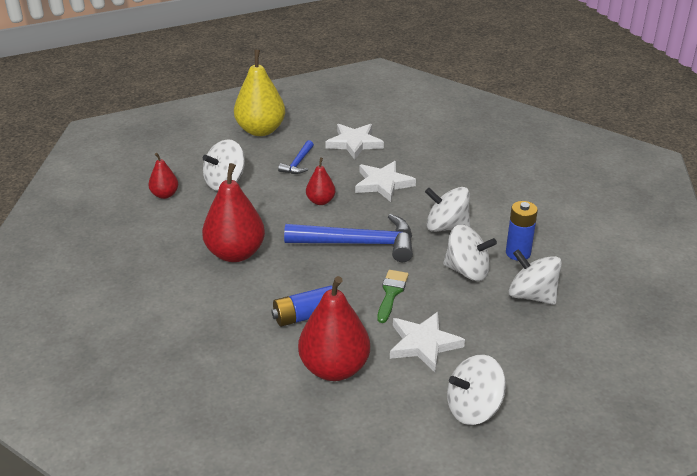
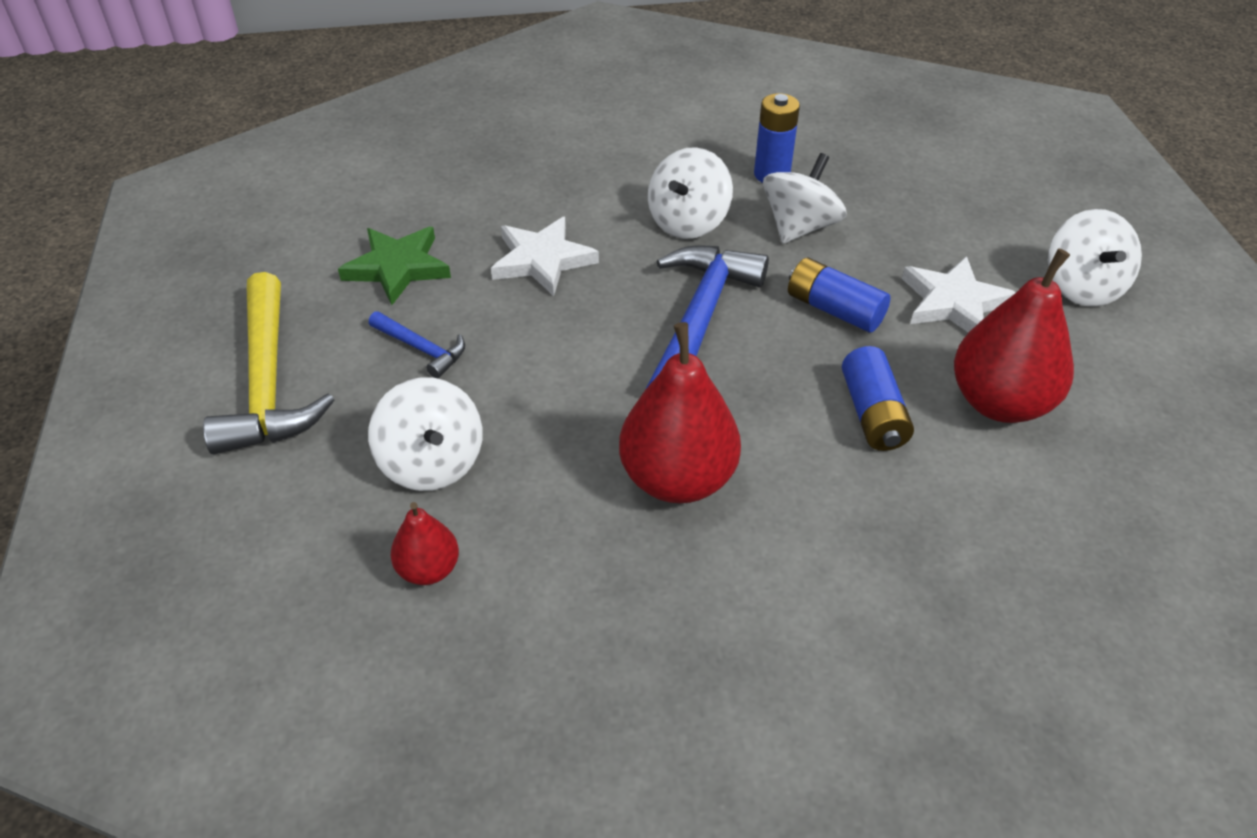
camera: 75 degrees left, 10 degrees up
yellow pear [234,50,285,136] -> yellow hammer [203,272,335,454]
red pear [306,158,335,205] -> none
white star [326,124,384,160] -> green star [338,227,451,305]
green brush [377,270,409,323] -> blue battery [788,258,891,333]
white spinning top [509,249,562,305] -> none

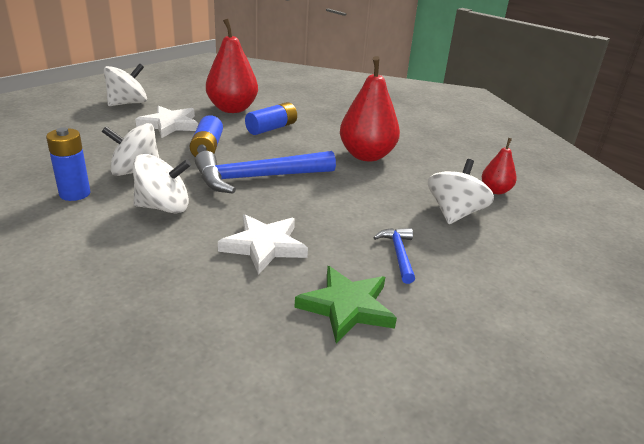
camera: 130 degrees left, 15 degrees down
yellow hammer [203,272,335,454] -> none

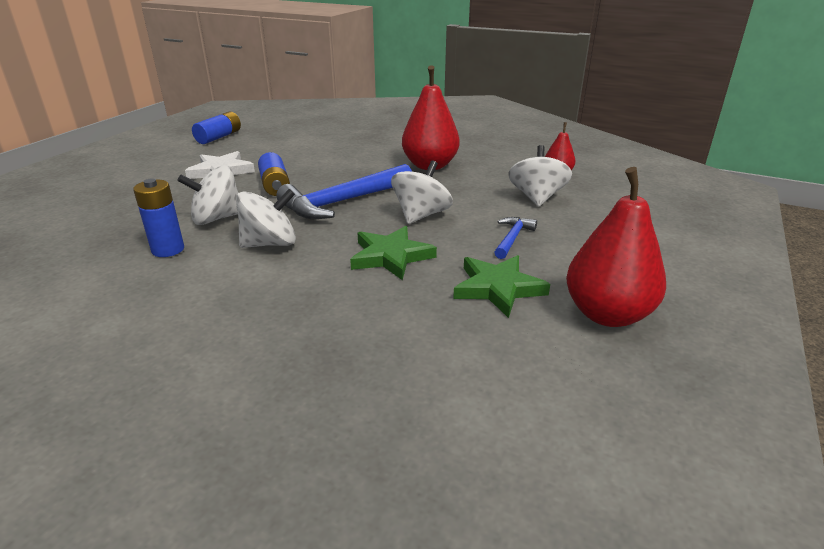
camera: 15 degrees left, 0 degrees up
white spinning top [104,63,147,106] -> white spinning top moved to [391,161,453,224]
red pear [206,19,258,113] -> red pear moved to [566,167,666,327]
white star [218,214,308,275] -> green star [350,226,437,280]
blue battery [245,102,297,135] -> blue battery moved to [192,111,241,144]
blue hammer [373,228,415,284] -> blue hammer turned 45 degrees clockwise [494,217,537,259]

